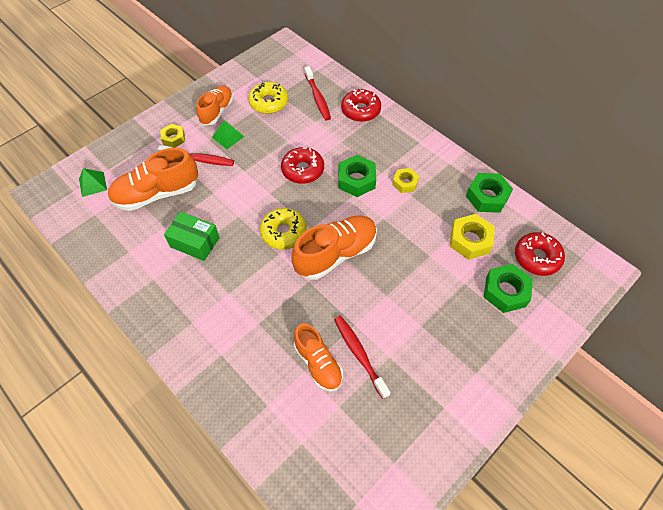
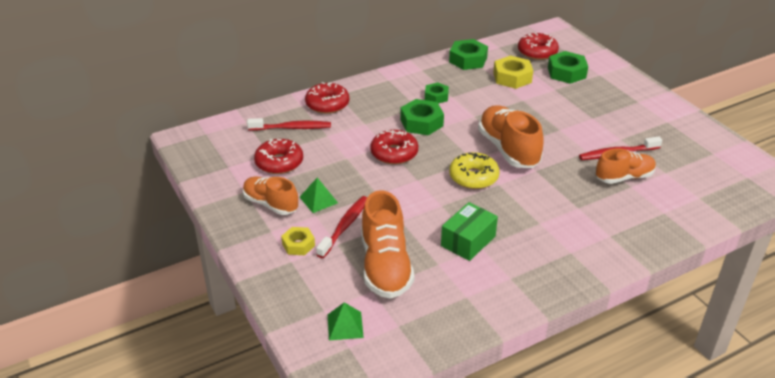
camera: 75 degrees left, 20 degrees down
yellow donut [248,82,288,114] -> red donut [254,139,303,174]
yellow nut [392,168,419,193] -> green nut [425,82,449,104]

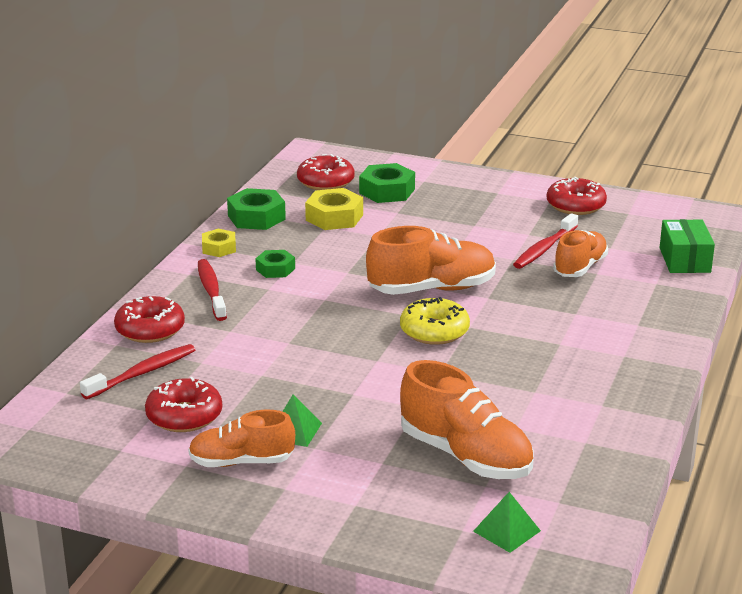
camera: 40 degrees left, 10 degrees down
yellow nut [281,227,315,255] -> yellow nut moved to [202,228,236,257]
red toothbrush [316,196,367,258] -> red toothbrush moved to [198,259,227,321]
red donut [370,130,418,165] -> red donut moved to [547,177,607,215]
green nut [400,99,444,135] -> none
green box [441,202,498,261] -> green box moved to [660,219,715,273]
orange shoe [478,105,544,168] -> orange shoe turned 135 degrees clockwise [366,226,496,295]

